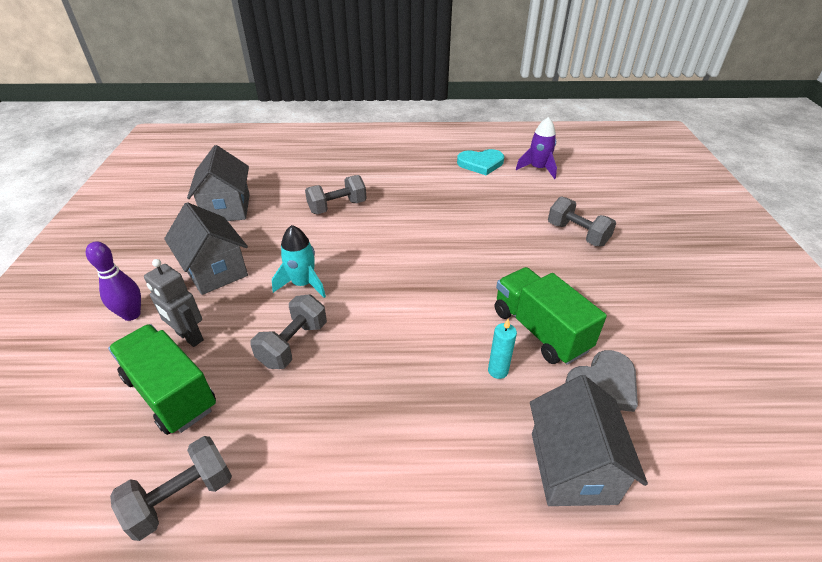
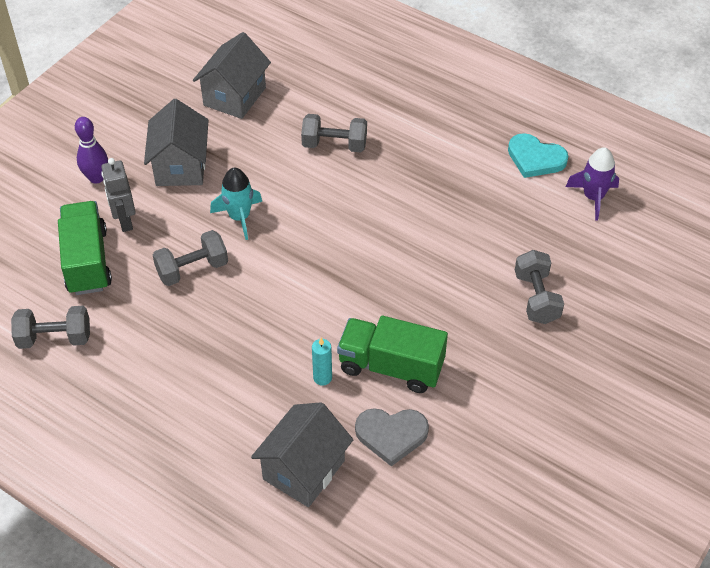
camera: 35 degrees right, 10 degrees up
green truck [495,267,607,365] -> green truck turned 75 degrees counterclockwise [337,316,448,393]

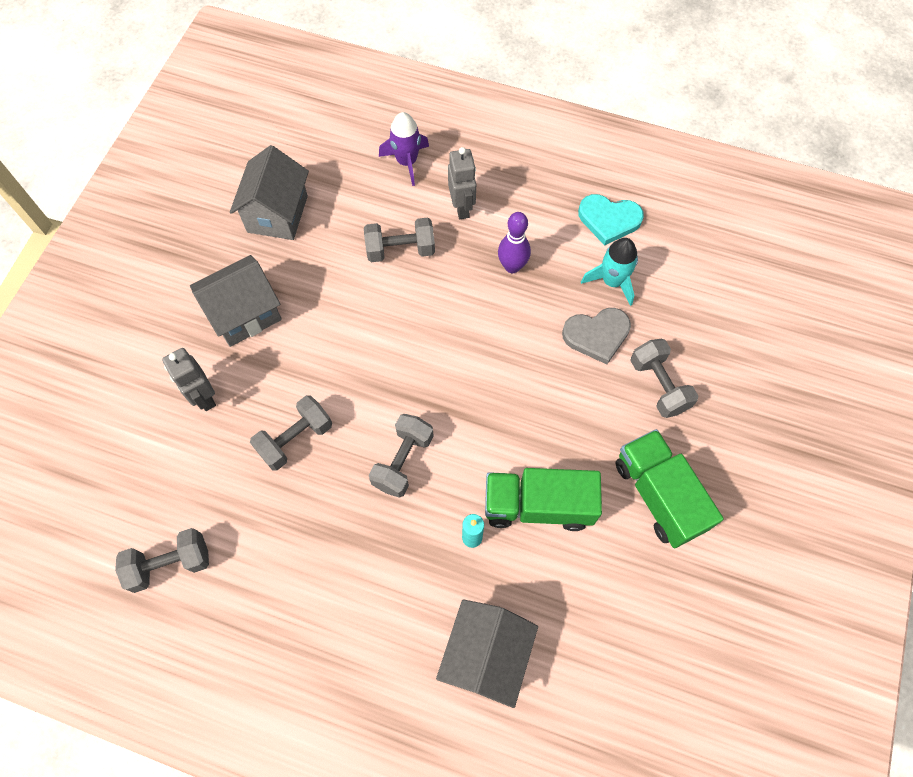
camera: 15 degrees left, 15 degrees up
green truck [58,201,112,295] -> green truck moved to [616,429,724,548]
purple bowling pin [75,117,108,184] -> purple bowling pin moved to [498,212,531,273]
grey house [144,99,208,186] -> grey house turned 75 degrees clockwise [190,255,282,347]
turquoise rocket [210,168,262,240] -> turquoise rocket moved to [581,238,638,306]
grey heart [355,408,429,466] -> grey heart moved to [562,308,631,364]
purple rocket [566,147,619,220] -> purple rocket moved to [379,112,429,186]
none -> grey dumbbell [369,414,434,498]
none -> grey robot [448,147,476,219]

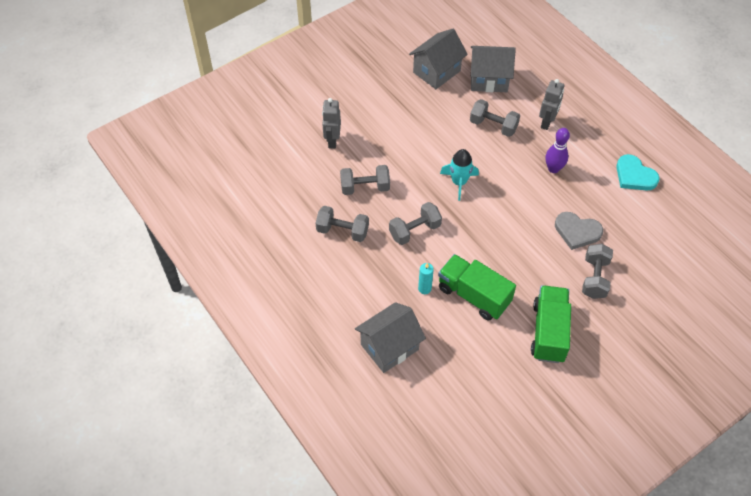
camera: 35 degrees right, 10 degrees down
grey dumbbell [115,528,209,593] -> grey dumbbell moved to [316,206,369,242]
grey house [190,255,282,347] -> grey house moved to [471,46,516,92]
purple rocket [379,112,429,186] -> none
turquoise rocket [581,238,638,306] -> turquoise rocket moved to [440,149,479,201]

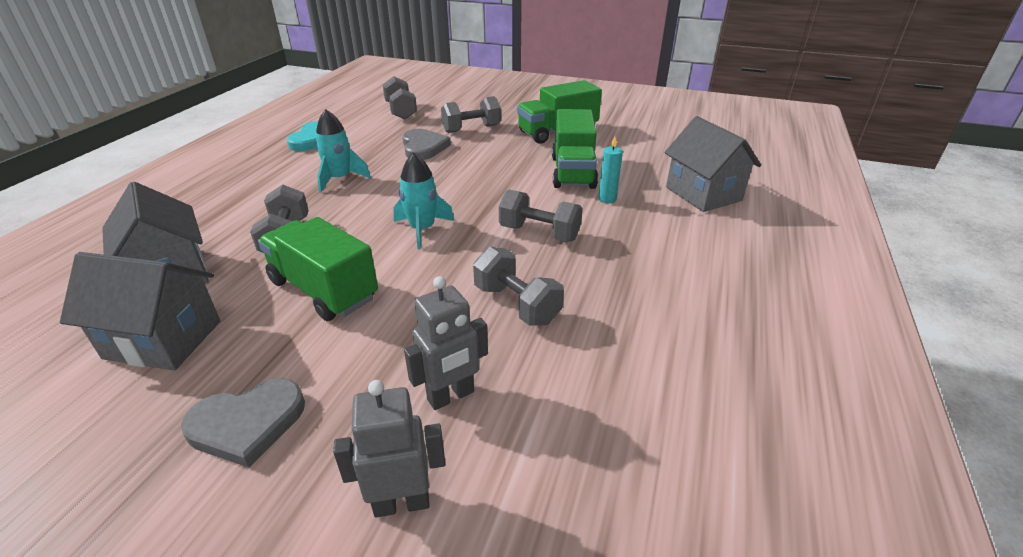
camera: 125 degrees left, 20 degrees down
grey dumbbell [316,206,369,242] -> grey dumbbell moved to [382,76,417,120]
grey house [355,302,426,373] -> grey house turned 45 degrees clockwise [665,116,761,212]
grey robot [539,79,564,130] -> grey robot moved to [333,380,445,518]
purple bowling pin [545,128,570,173] -> turquoise rocket [315,109,371,193]
none -> grey heart [181,378,305,468]
none -> green truck [258,217,378,321]

